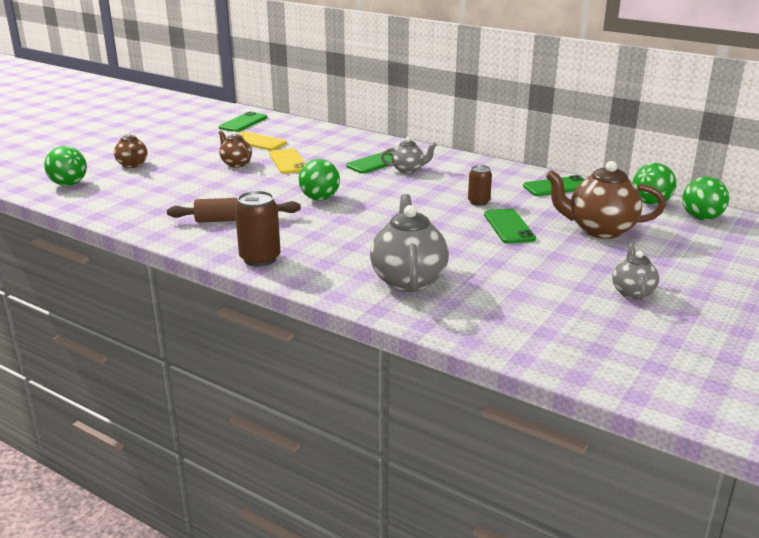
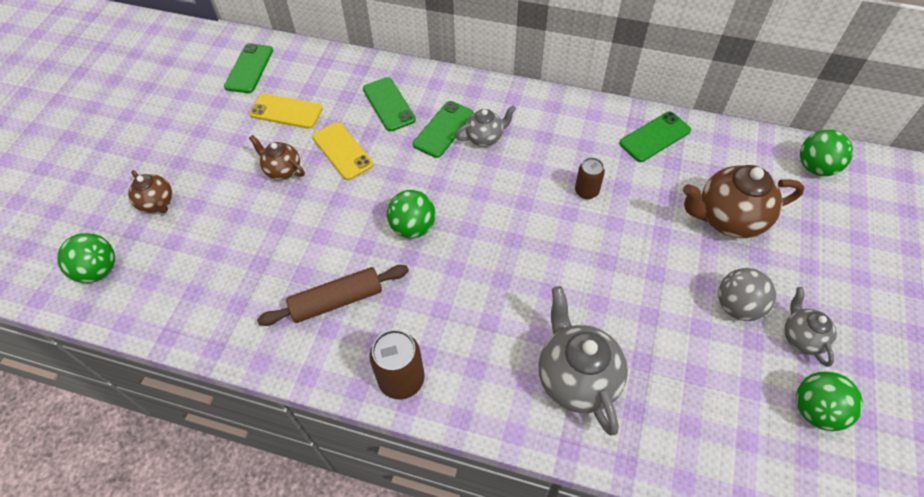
camera: 15 degrees left, 30 degrees up
green phone [484,208,536,244] -> green phone moved to [363,77,416,132]
green ball [632,163,676,205] -> green ball moved to [796,371,863,431]
none -> grey ball [718,268,776,321]

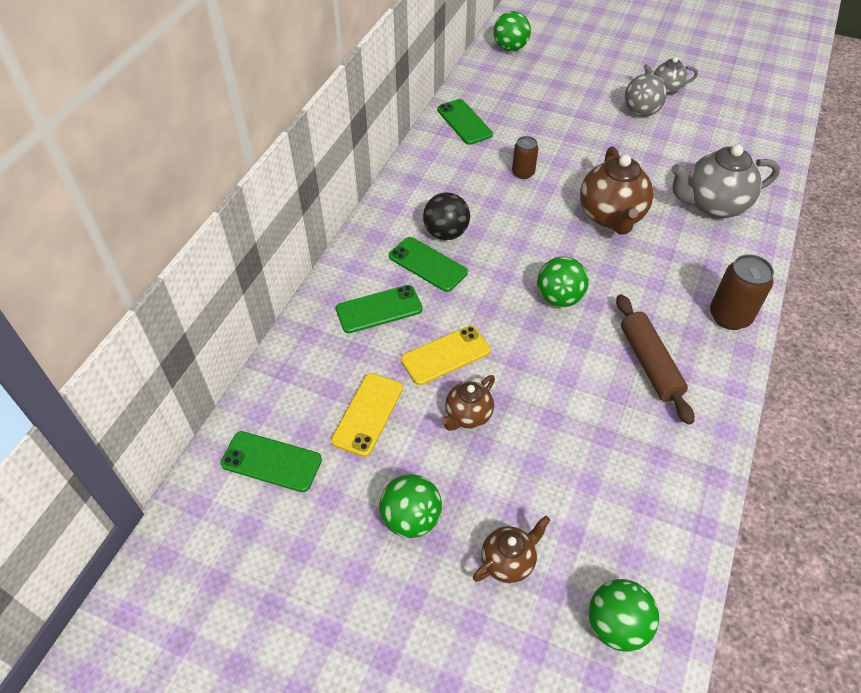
camera: 85 degrees left, 5 degrees down
grey teapot [455,105,516,147] -> black ball [423,192,470,240]
brown teapot [683,165,805,238] -> brown teapot moved to [580,146,654,235]
green ball [796,371,863,431] -> green ball moved to [379,474,442,538]

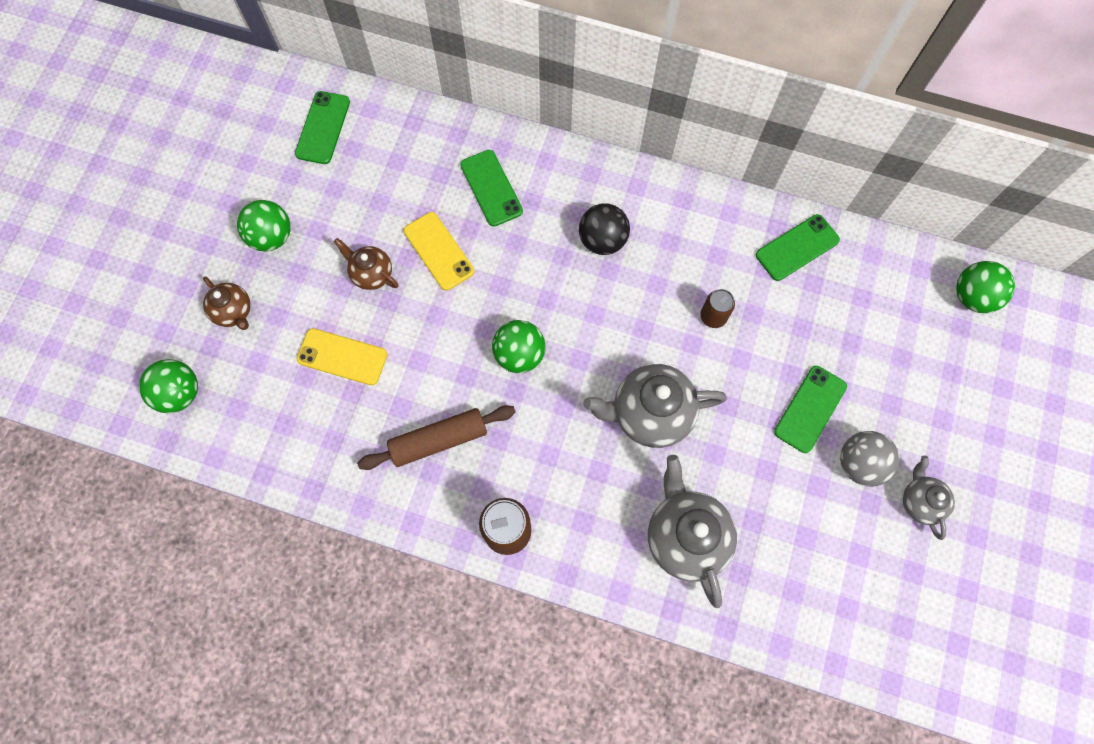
camera: 85 degrees right, 20 degrees up
yellow phone [331,373,403,457] -> yellow phone moved to [296,328,387,385]
green phone [389,237,468,292] -> green phone moved to [774,366,847,453]
brown teapot [580,146,654,235] -> grey teapot [583,364,727,448]

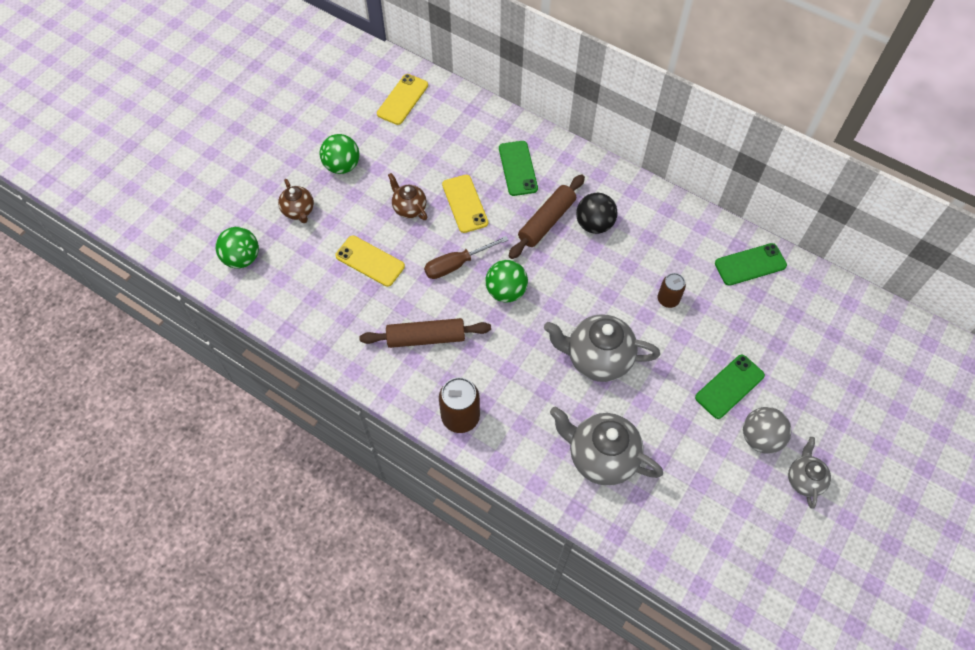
camera: 15 degrees right, 10 degrees down
green phone [295,91,350,164] -> yellow phone [377,74,428,125]
grey teapot [648,455,737,608] -> grey teapot turned 60 degrees counterclockwise [550,406,663,486]
green ball [956,261,1015,313] -> none
none -> brown screwdriver [424,236,508,279]
none -> brown rolling pin [509,174,585,259]

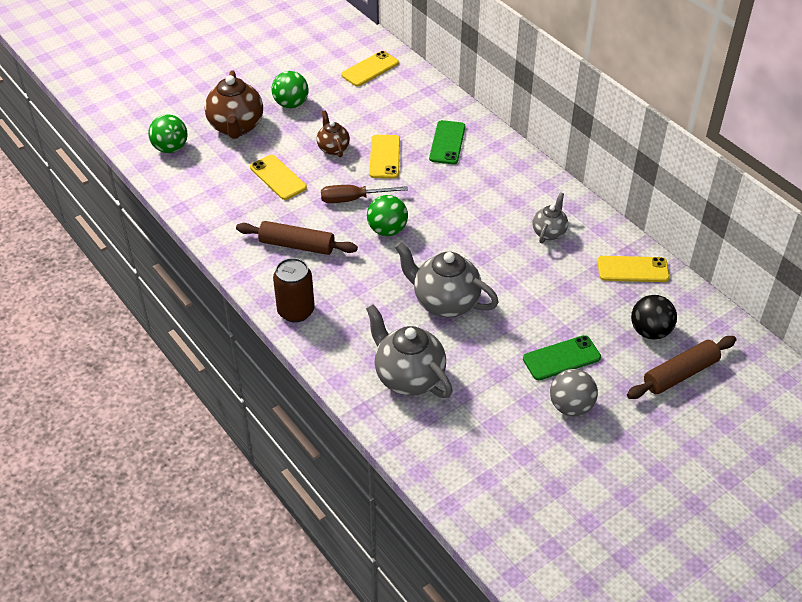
camera: 20 degrees right, 15 degrees down
brown teapot [278,179,314,223] -> brown teapot [205,70,263,139], size x1.78
brown rolling pin [509,174,585,259] -> brown rolling pin moved to [627,336,736,399]
black ball [576,192,617,234] -> black ball moved to [631,295,677,340]
brown can [658,273,686,308] -> none
green phone [715,243,787,286] -> yellow phone [598,256,670,282]
grey teapot [788,437,831,509] -> grey teapot moved to [533,192,568,243]

